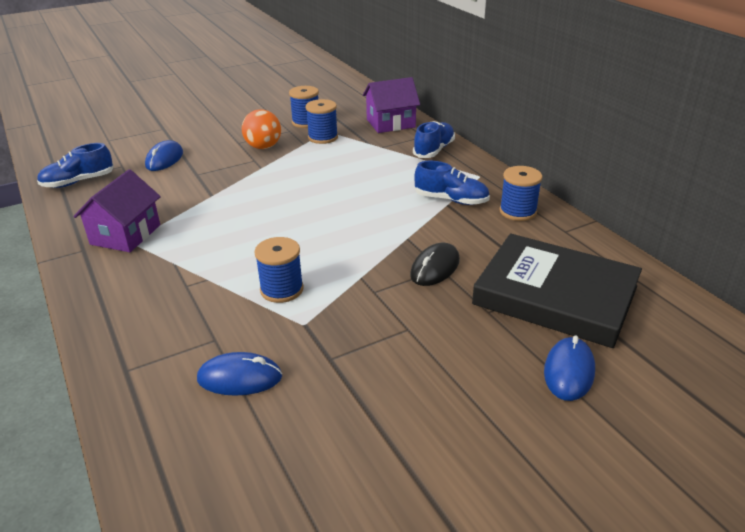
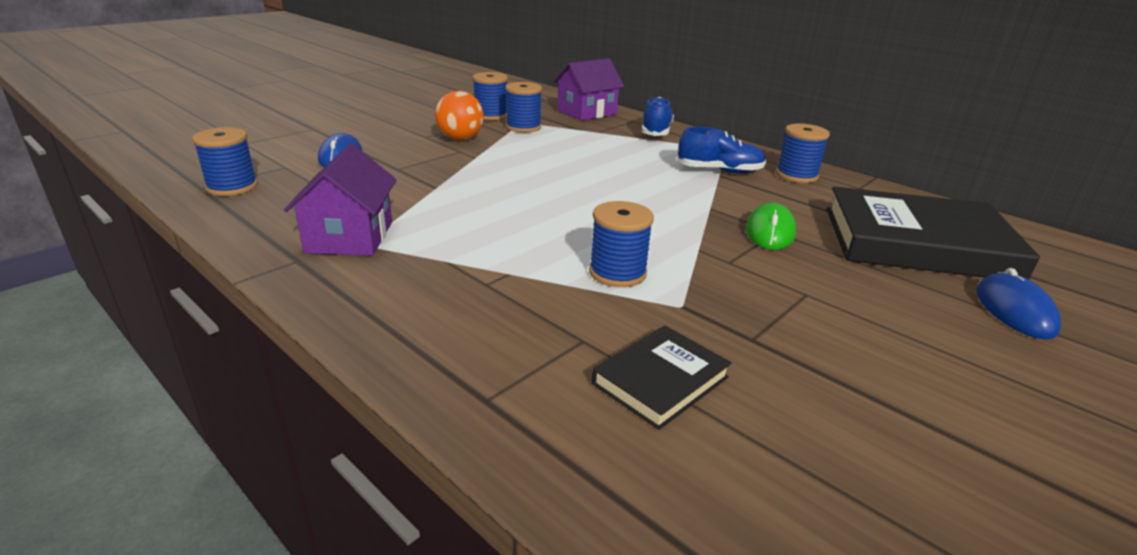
camera: 20 degrees left, 5 degrees down
blue shoe [37,143,114,188] -> blue spool [192,127,258,196]
blue mouse [197,352,282,396] -> black book [592,325,732,430]
black mouse [410,243,460,286] -> green mouse [746,202,796,250]

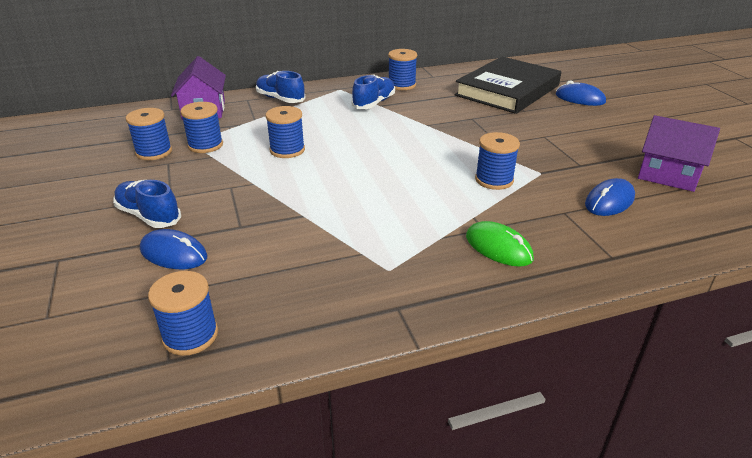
camera: 60 degrees left, 5 degrees up
purple house [284,144,397,256] -> purple house moved to [638,115,720,192]
orange ball [435,91,484,140] -> none
black book [592,325,732,430] -> blue mouse [585,178,635,216]
green mouse [746,202,796,250] -> green mouse moved to [466,221,534,267]
none -> blue shoe [113,180,181,228]
none -> blue spool [266,106,305,158]

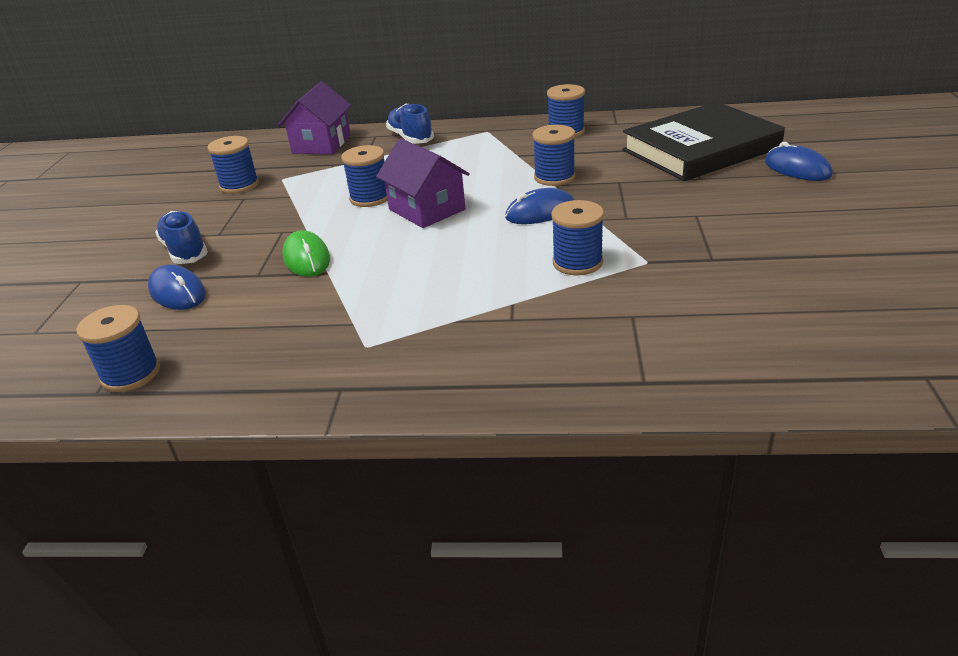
camera: 25 degrees right, 0 degrees up
blue spool [180,102,223,153] -> blue spool moved to [533,125,576,186]
blue shoe [351,74,395,109] -> none
green mouse [466,221,534,267] -> green mouse moved to [282,230,330,277]
blue mouse [585,178,635,216] -> blue mouse moved to [505,188,574,224]
purple house [638,115,720,192] -> purple house moved to [376,138,470,228]

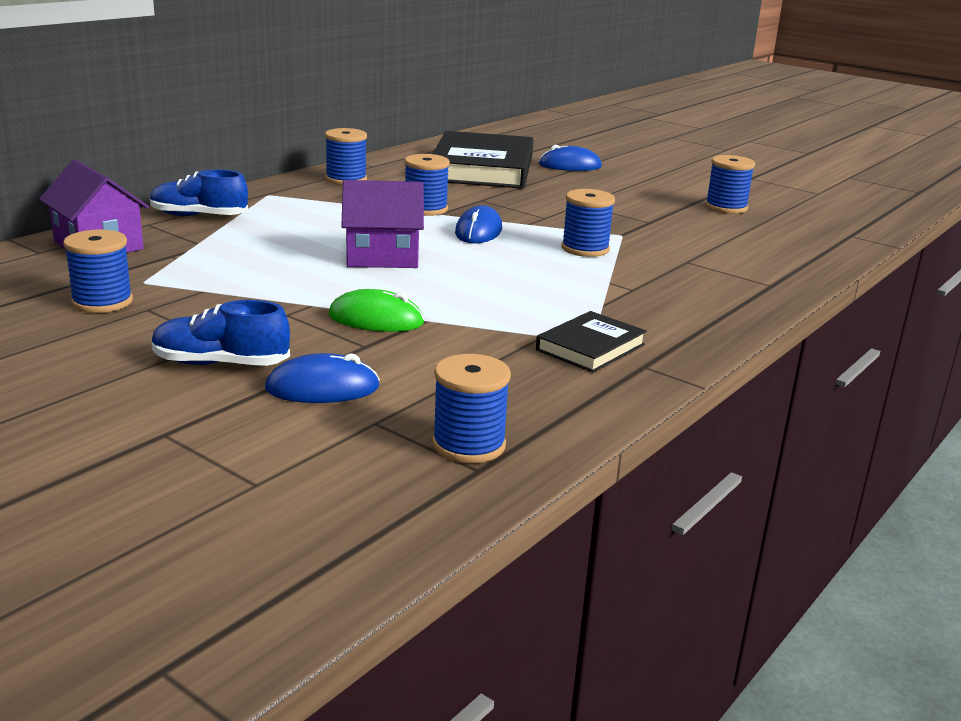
camera: 60 degrees left, 10 degrees down
blue spool [341,145,387,207] -> blue spool moved to [705,155,755,214]
none -> black book [536,311,647,373]

